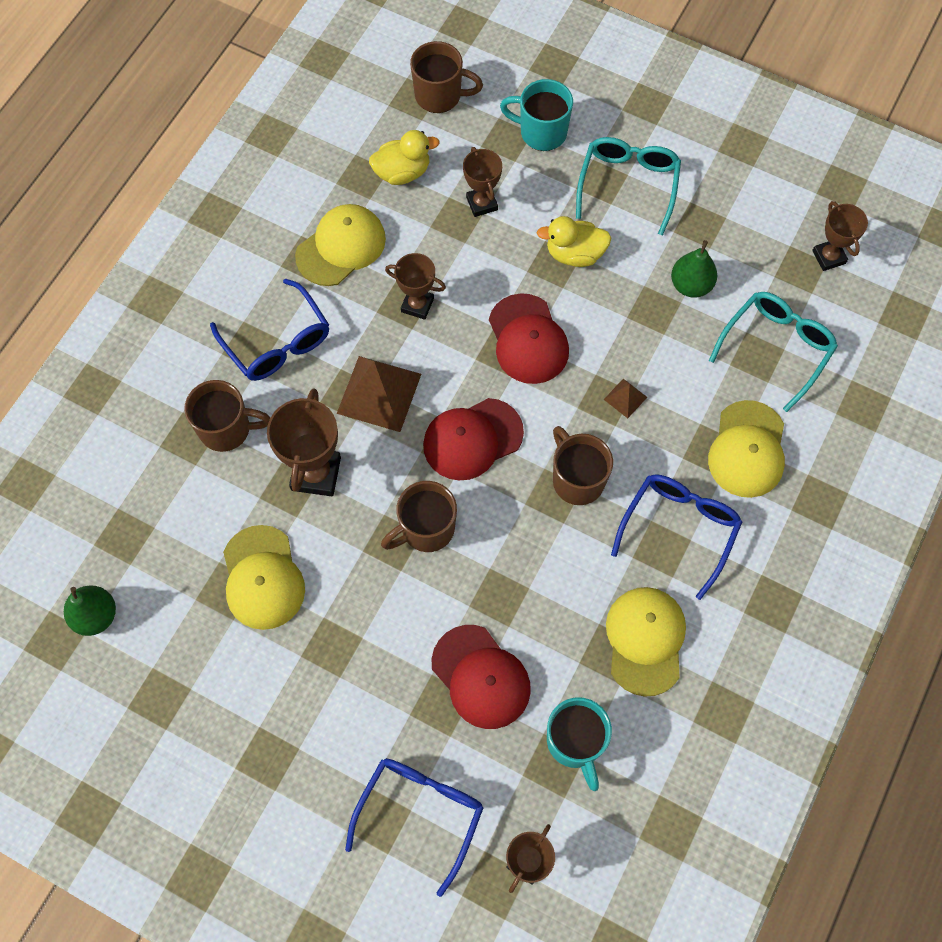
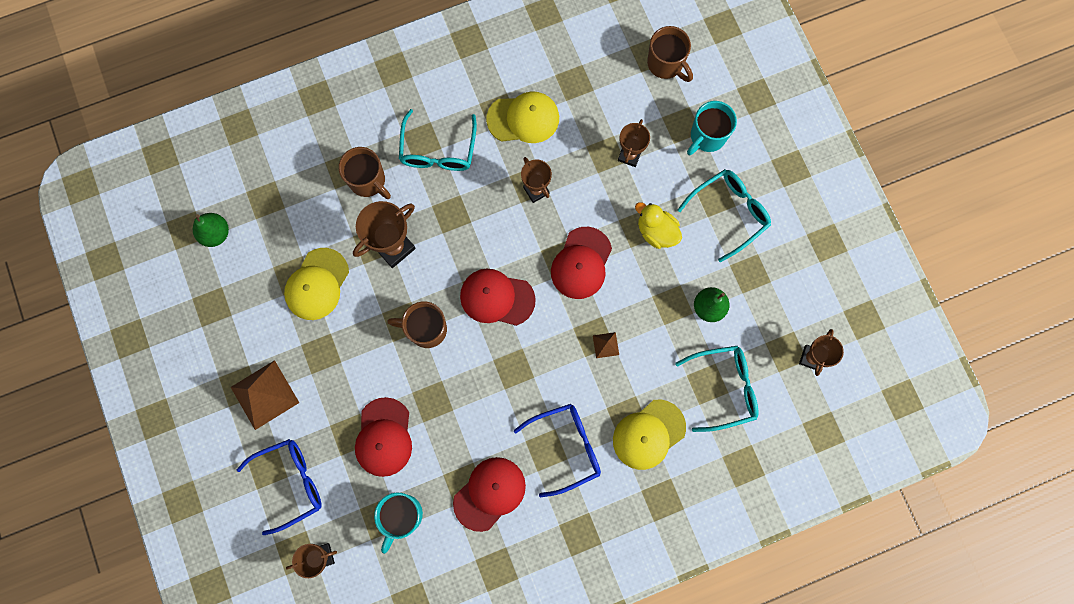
camera: 40 degrees right, 10 degrees up
blue glasses [210,278,329,381] -> turquoise glasses [399,109,477,171]
brown pyramid [337,356,421,432] -> brown pyramid moved to [231,360,299,430]
yellow duck [369,130,440,185] -> none
turquoise mug [500,79,573,151] -> turquoise mug turned 105 degrees counterclockwise [687,101,737,155]
brown mug [553,426,613,505] -> none
yellow cap [606,587,686,697] -> red cap [453,457,526,532]

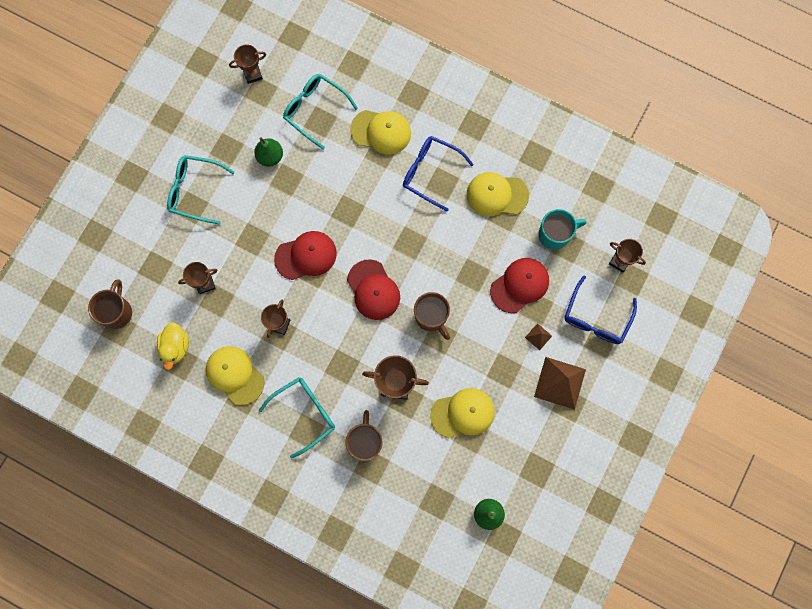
camera: 130 degrees left, 0 degrees up
blue glasses [237,439,322,535] -> blue glasses turned 90 degrees counterclockwise [565,275,637,344]
red cap [453,457,526,532] -> yellow cap [467,172,529,216]
brown pyramid [593,332,619,358] -> brown pyramid moved to [525,323,552,350]
yellow duck [635,202,682,249] -> yellow duck moved to [157,322,189,370]
turquoise mug [687,101,737,155] -> none

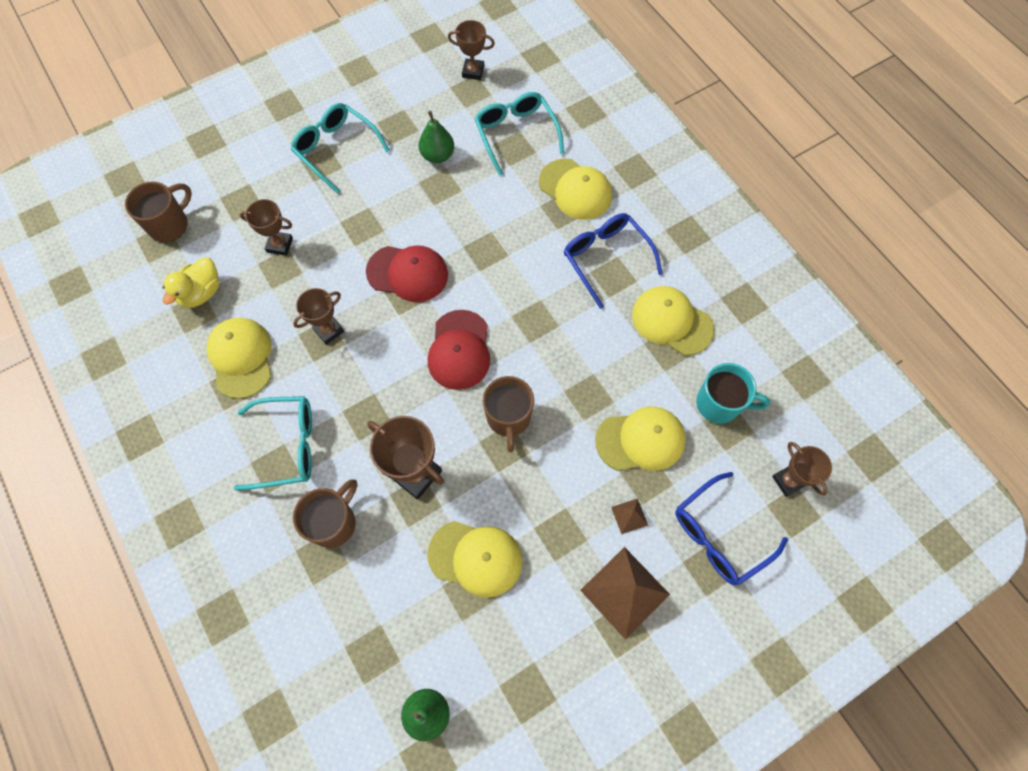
camera: 30 degrees right, 10 degrees down
red cap [490,258,549,313] -> yellow cap [595,406,686,471]

